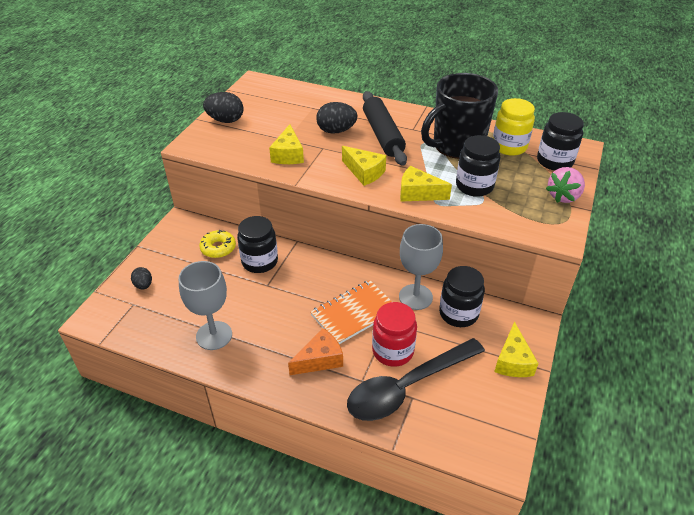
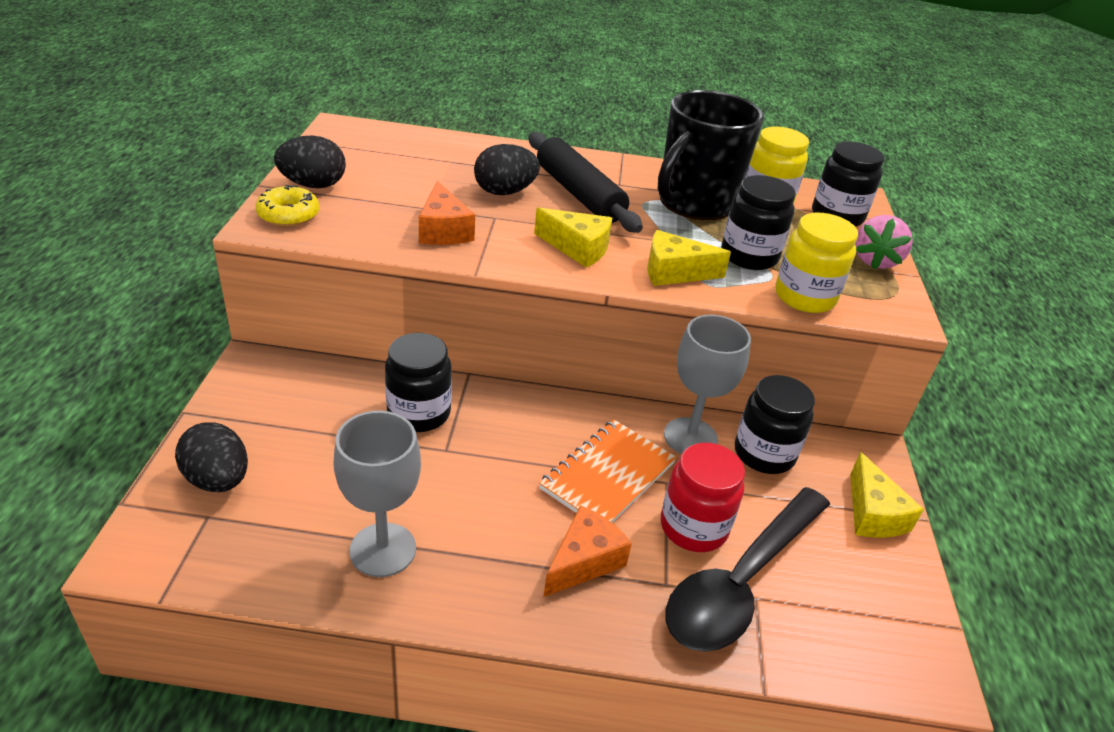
camera: 20 degrees left, 5 degrees down
black egg [131,267,152,290] -> black egg [175,422,248,492], size x1.70
yellow donut [199,230,236,258] -> yellow donut moved to [256,185,319,227]
yellow cheese [269,124,304,164] -> orange cheese [419,181,475,245]
none -> yellow jar [776,213,858,313]

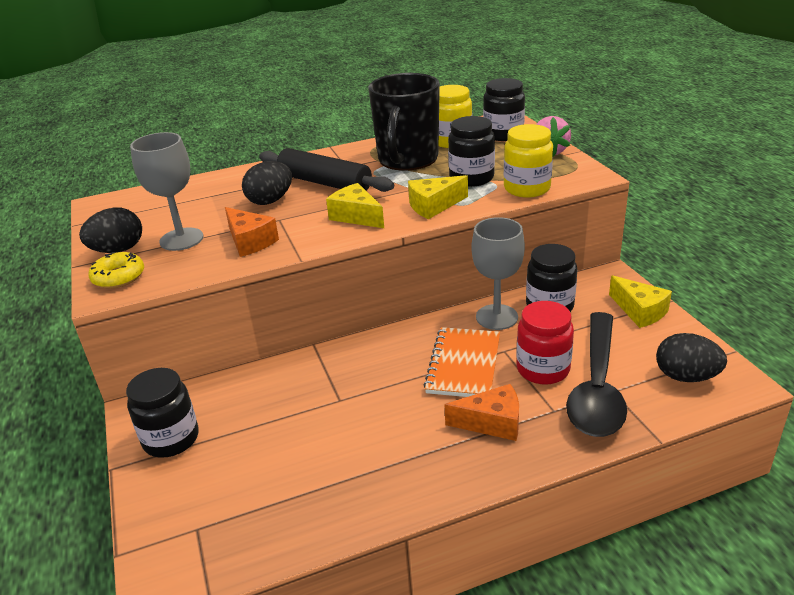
camera: 20 degrees left, 5 degrees down
black egg [175,422,248,492] -> black egg moved to [656,333,727,382]
grey goblet [333,411,421,577] -> grey goblet moved to [130,132,203,251]
black jar [385,333,452,432] -> black jar moved to [126,368,199,458]
yellow cheese [534,207,612,268] -> yellow cheese turned 135 degrees counterclockwise [326,183,384,228]
orange cheese [543,505,632,597] -> orange cheese turned 75 degrees clockwise [445,384,519,441]

